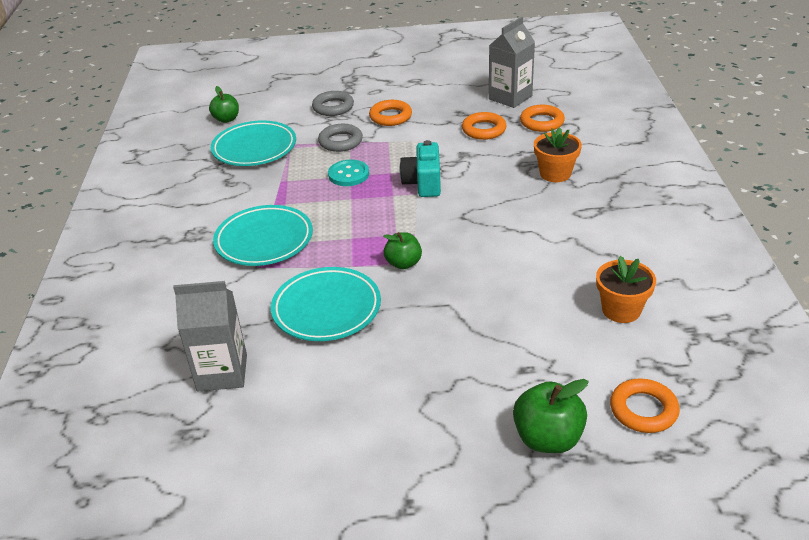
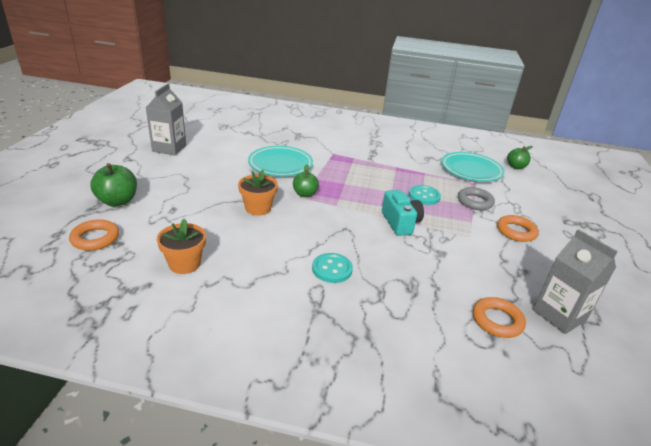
camera: 100 degrees right, 5 degrees down
grey carton [173,281,247,391] -> grey carton moved to [146,83,186,155]
turquoise plate [213,205,313,266] -> none
grey ring [312,91,354,116] -> none
turquoise camera [400,140,441,197] -> turquoise camera turned 60 degrees clockwise [382,190,424,236]
orange ring [462,112,507,140] -> none
orange flower pot [534,127,582,182] -> orange flower pot moved to [238,170,278,216]
none -> turquoise button [312,253,353,283]

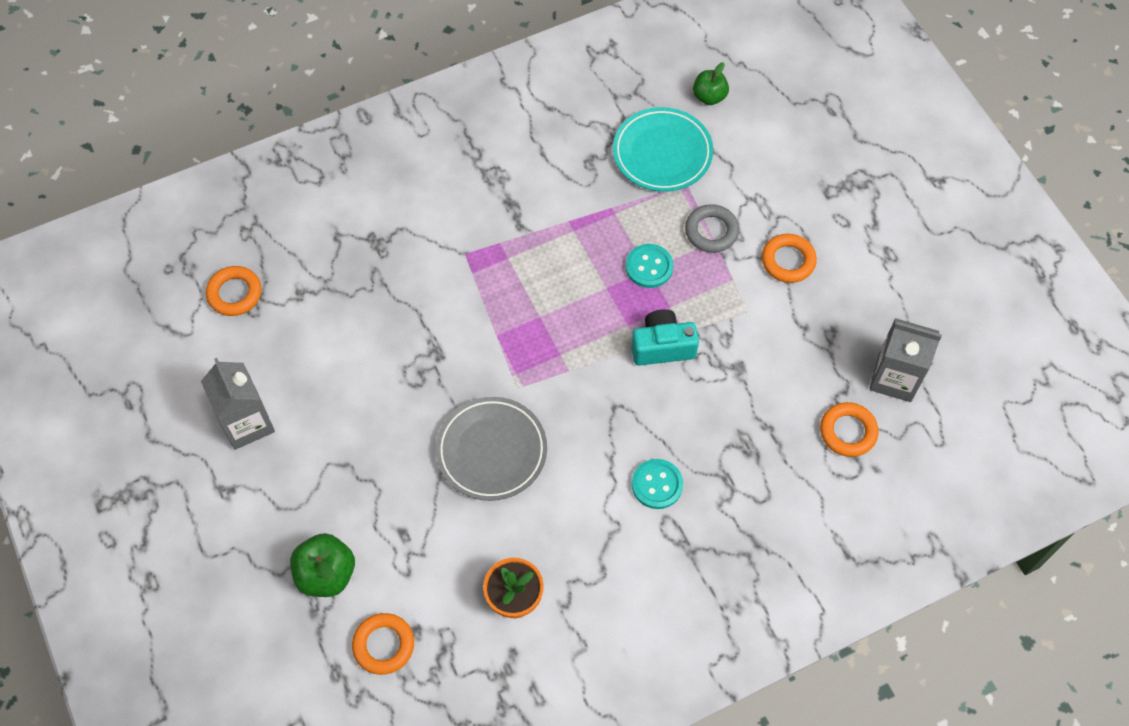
camera: 35 degrees left, 30 degrees up
orange flower pot [238,170,278,216] -> grey plate [436,397,547,501]
turquoise plate [248,146,313,176] -> none
green apple [293,164,319,197] -> none
turquoise camera [382,190,424,236] -> turquoise camera turned 45 degrees counterclockwise [632,309,699,366]
none -> orange ring [206,266,261,316]

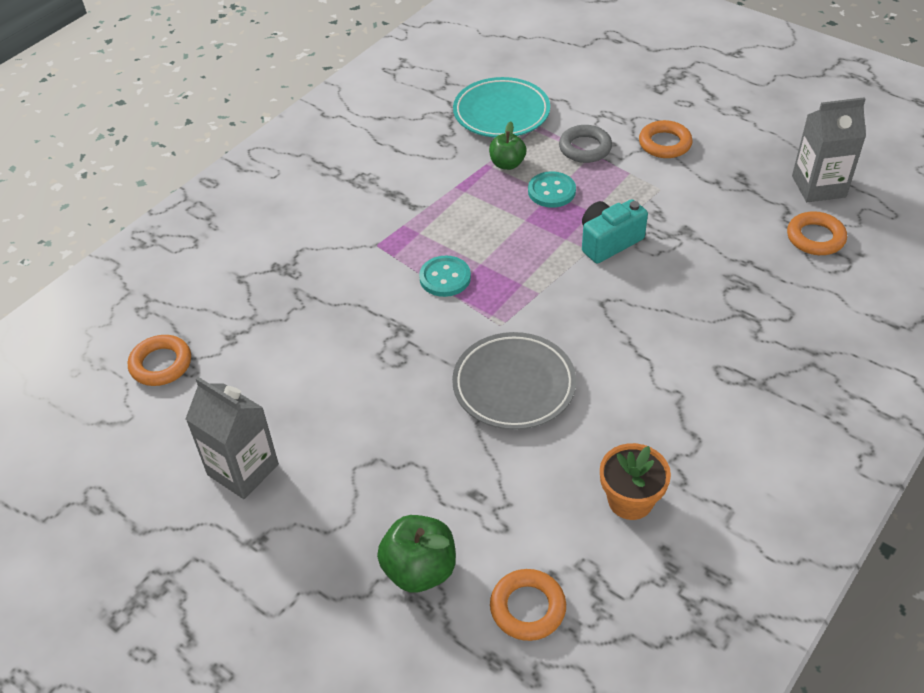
camera: 25 degrees left, 15 degrees down
turquoise button [632,459,683,509] -> turquoise button moved to [419,256,471,297]
green apple [693,62,729,105] -> green apple moved to [489,122,527,170]

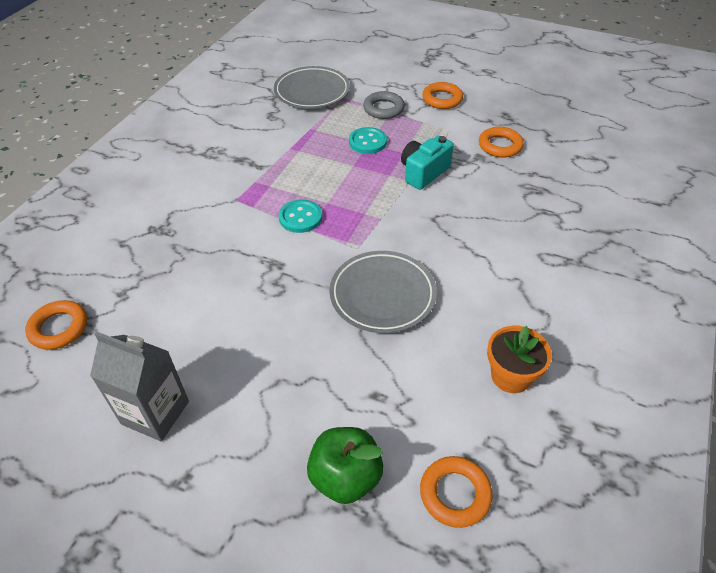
camera: 15 degrees left, 0 degrees up
turquoise plate [453,77,550,138] -> grey plate [274,66,350,109]
green apple [489,122,527,170] -> none
orange ring [787,211,847,255] -> orange ring moved to [479,127,524,158]
grey carton [792,97,866,202] -> none

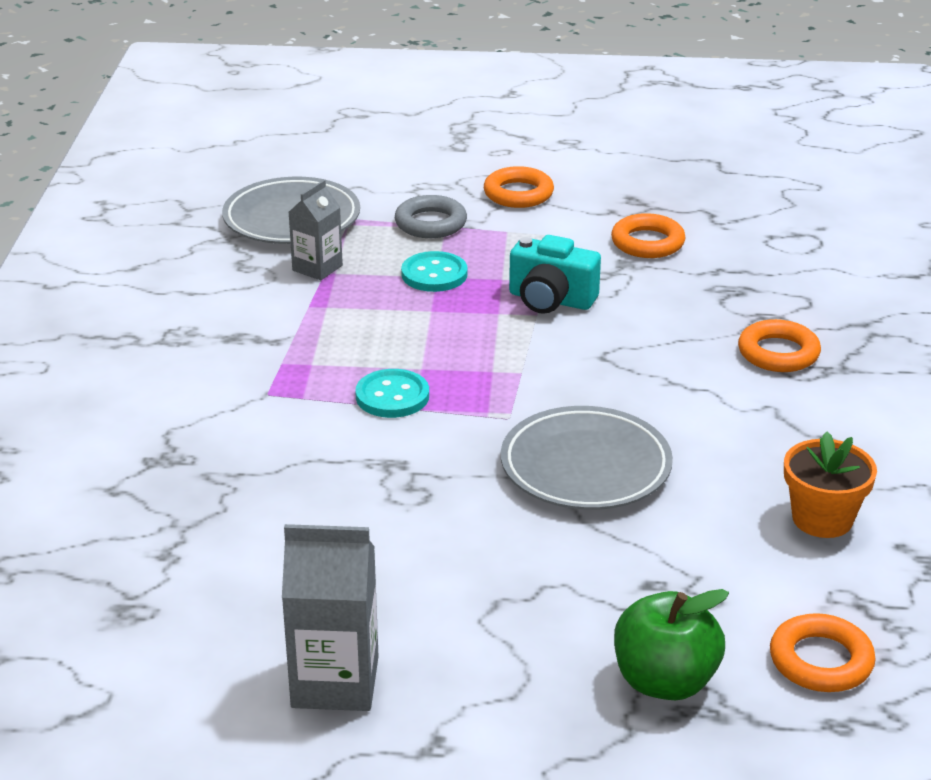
camera: 20 degrees left, 15 degrees down
orange ring [25,300,87,350] -> orange ring moved to [738,319,821,372]
turquoise camera [401,136,454,190] -> turquoise camera turned 90 degrees counterclockwise [509,235,601,314]
none -> grey carton [289,180,343,280]

